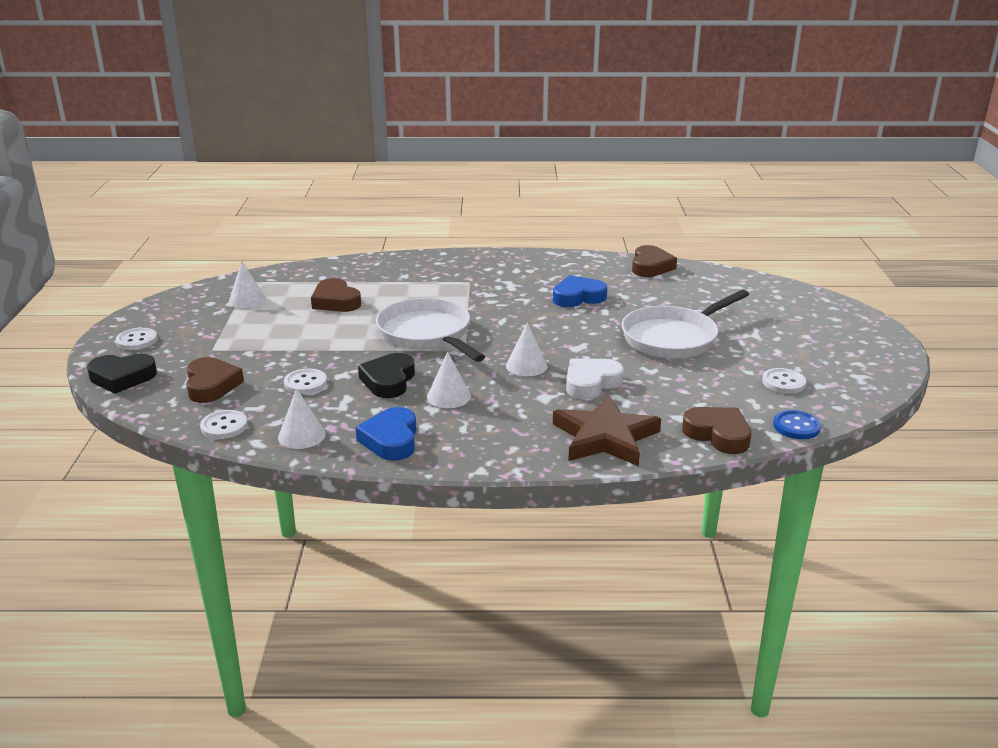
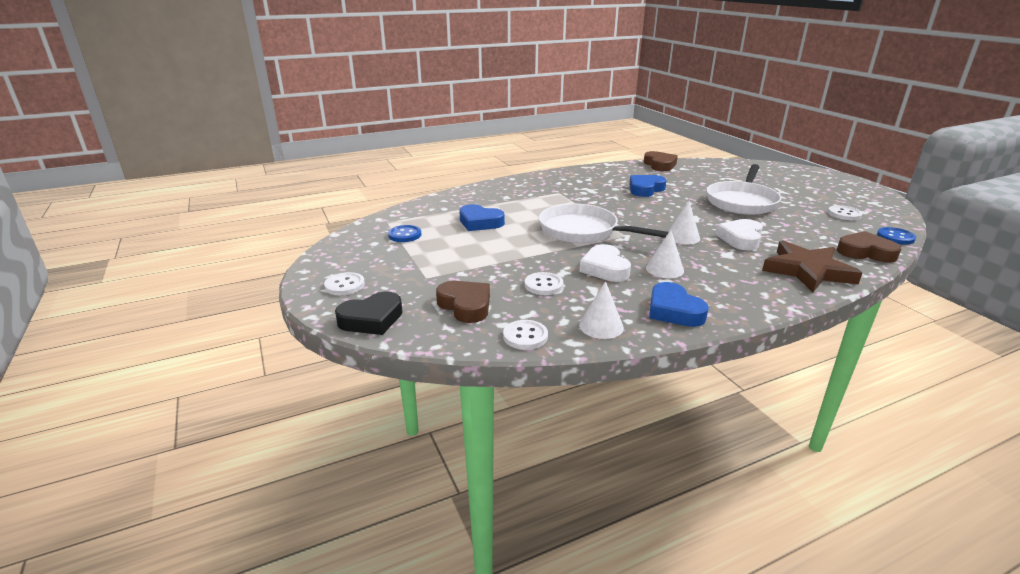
camera: 25 degrees left, 0 degrees up
white cone [229,261,266,309] -> blue button [388,225,421,242]
brown heart [311,278,361,312] -> blue heart [459,204,505,231]
black heart [358,353,415,398] -> white heart [579,244,631,282]

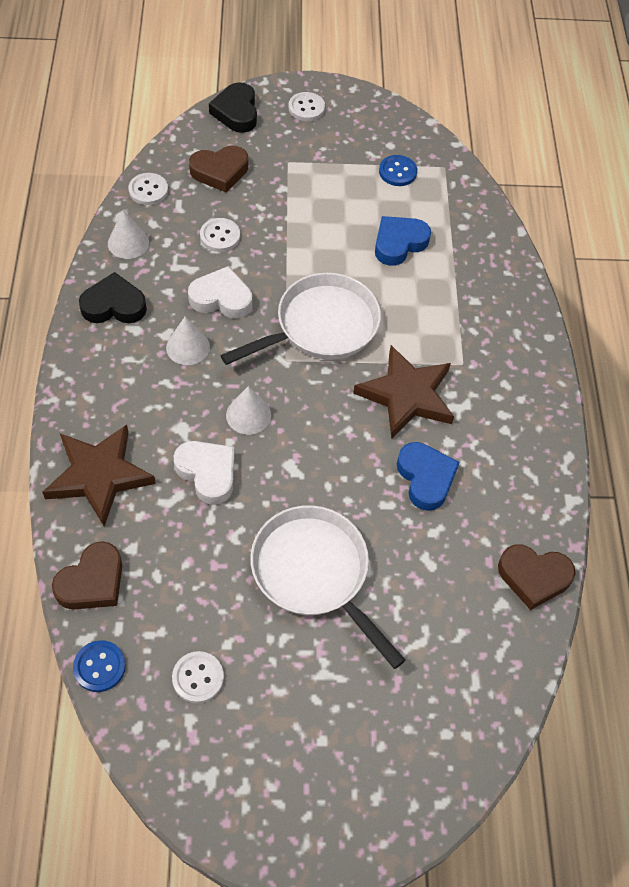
camera: 110 degrees right, 30 degrees up
blue heart [649,282,709,327] -> black heart [79,272,147,323]
none -> brown star [353,345,454,439]

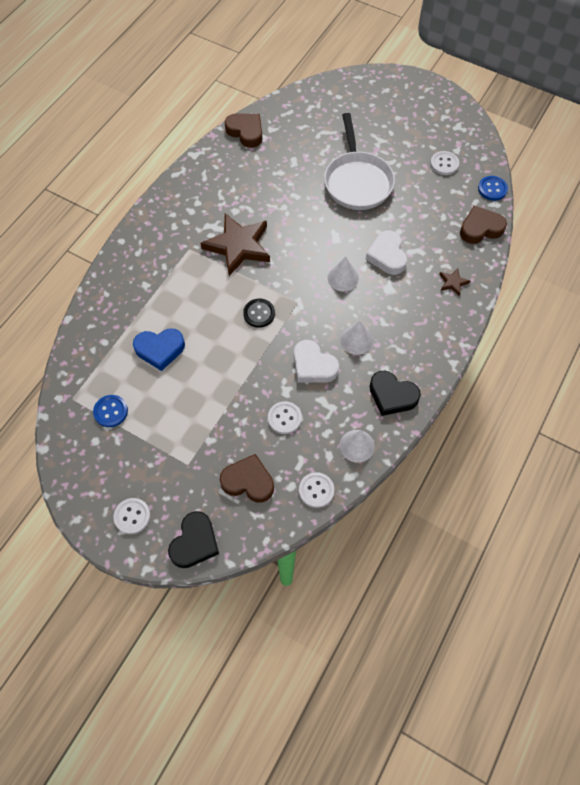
camera: 145 degrees left, 5 degrees up
brown star [42,425,156,526] -> brown star [439,268,470,296], size x0.43
white pan [221,273,381,365] -> black button [243,299,275,328]
blue heart [397,442,460,511] -> none

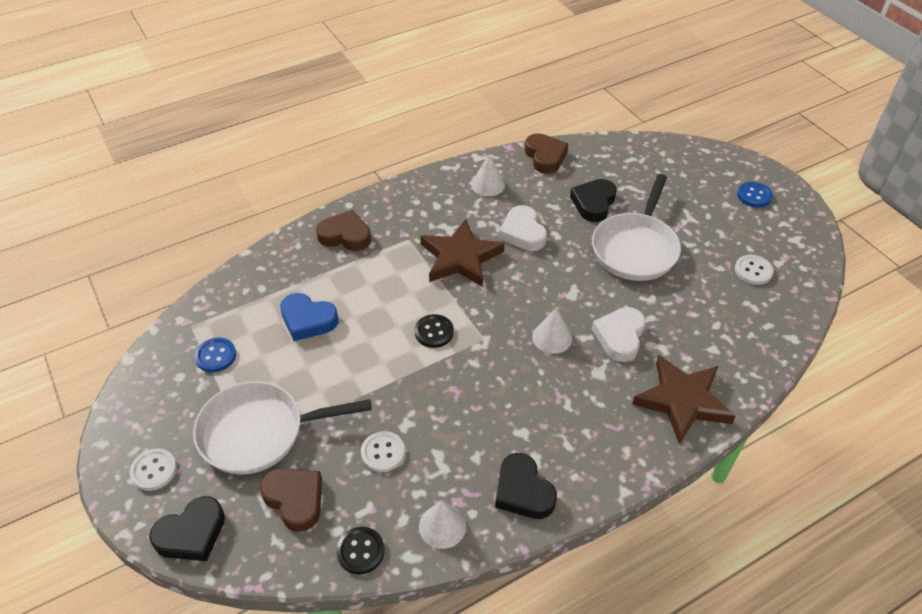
camera: 30 degrees right, 15 degrees down
white heart [294,340,339,383] -> white heart moved to [499,205,547,251]
white button [299,472,334,508] -> black button [336,527,385,574]
white cone [340,321,373,355] -> white cone moved to [471,154,505,196]
brown star [439,268,470,296] -> brown star [632,355,736,444], size x2.33
brown heart [460,206,507,244] -> brown heart moved to [316,210,371,251]
blue button [478,176,508,201] -> blue button moved to [737,182,773,208]
none -> white pan [193,381,372,475]
none -> black heart [570,179,617,222]

